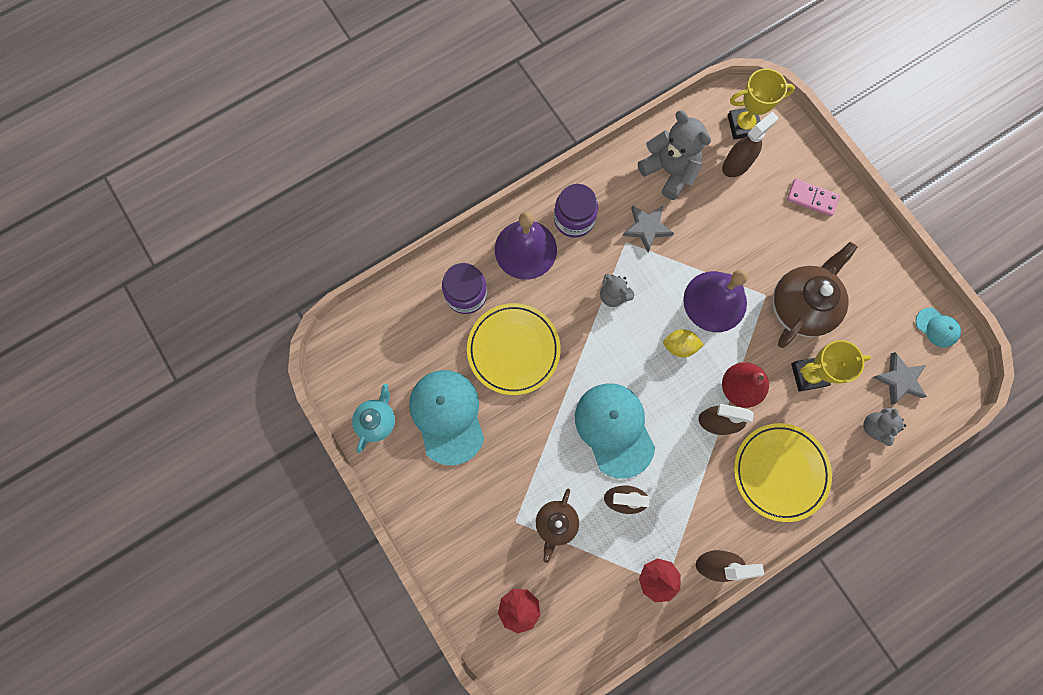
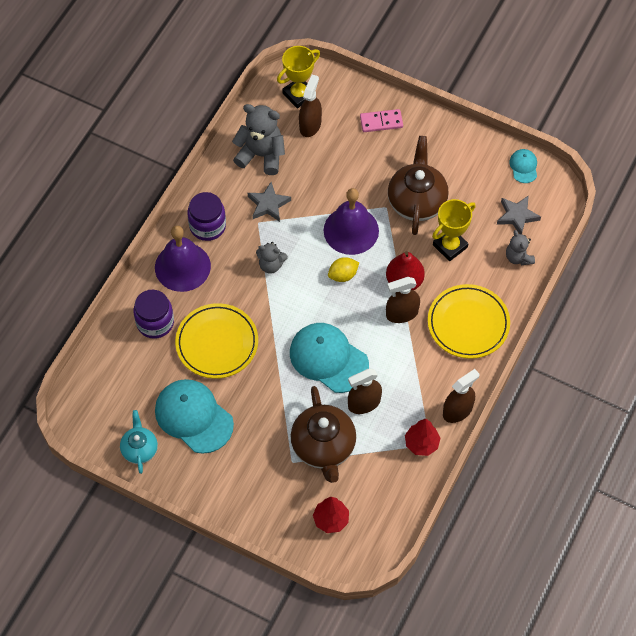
camera: 30 degrees left, 15 degrees down
brown teapot [536,489,579,563] -> brown teapot [291,386,356,483], size x1.74
turquoise cap [916,307,961,348] -> turquoise cap turned 105 degrees counterclockwise [509,149,537,183]

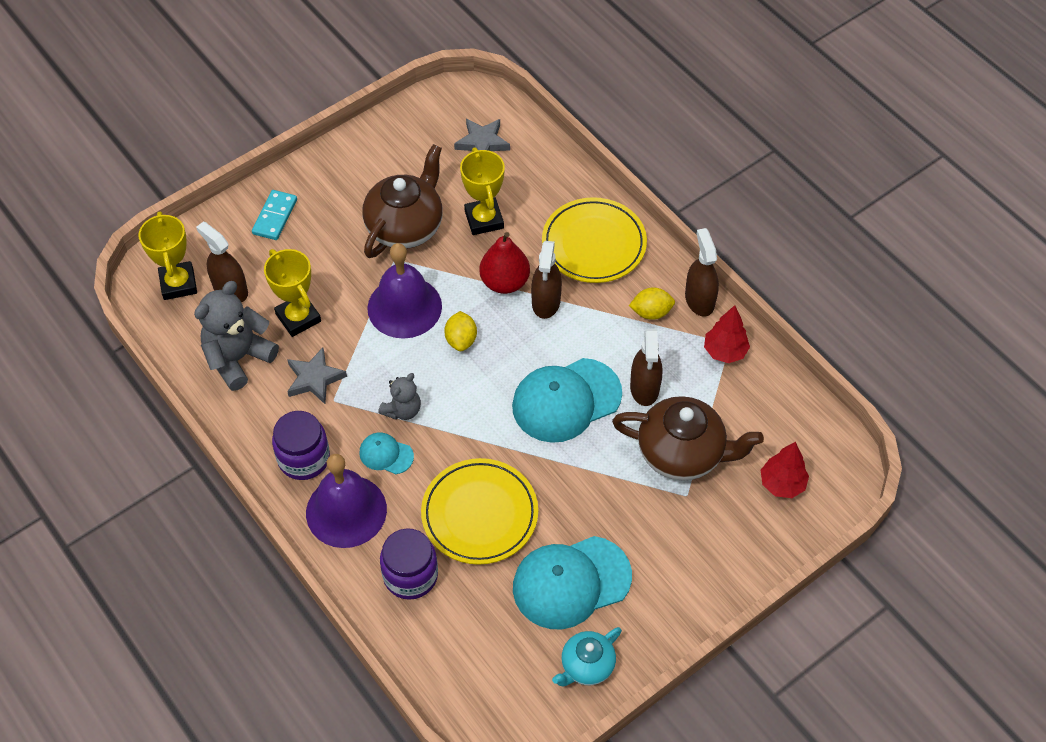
camera: 65 degrees left, 5 degrees down
turquoise teapot [120,410,158,474] -> turquoise teapot turned 60 degrees counterclockwise [552,627,622,687]
pink domino [360,109,403,132] -> turquoise domino [252,190,297,240]
brown teapot [388,136,449,235] -> brown teapot turned 90 degrees clockwise [362,144,443,258]
grey teddy bear [506,230,535,265] -> none
turquoise cap [509,149,537,183] -> turquoise cap moved to [359,432,414,474]
none -> yellow trophy [264,249,321,337]
none -> yellow lemon [629,287,675,320]

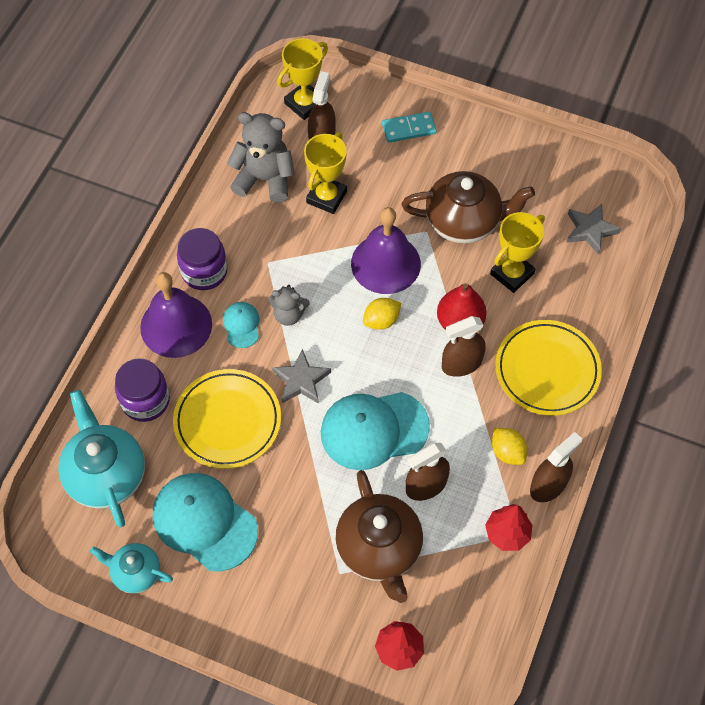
camera: 60 degrees right, 5 degrees up
grey star [287,348,347,404] -> grey star moved to [272,349,331,404]
turquoise cap [512,358,622,443] -> turquoise cap turned 45 degrees counterclockwise [321,392,430,470]
none -> turquoise teapot [58,390,145,527]

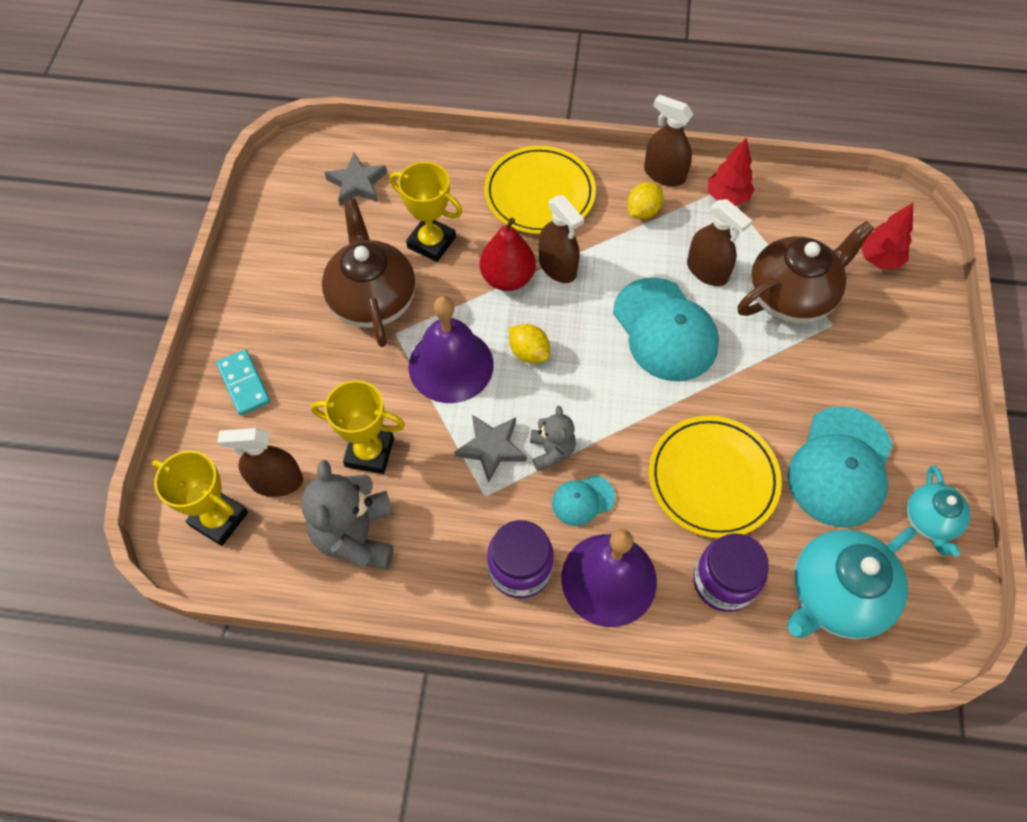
camera: 105 degrees left, 0 degrees up
grey star [272,349,331,404] -> grey star moved to [454,415,527,483]

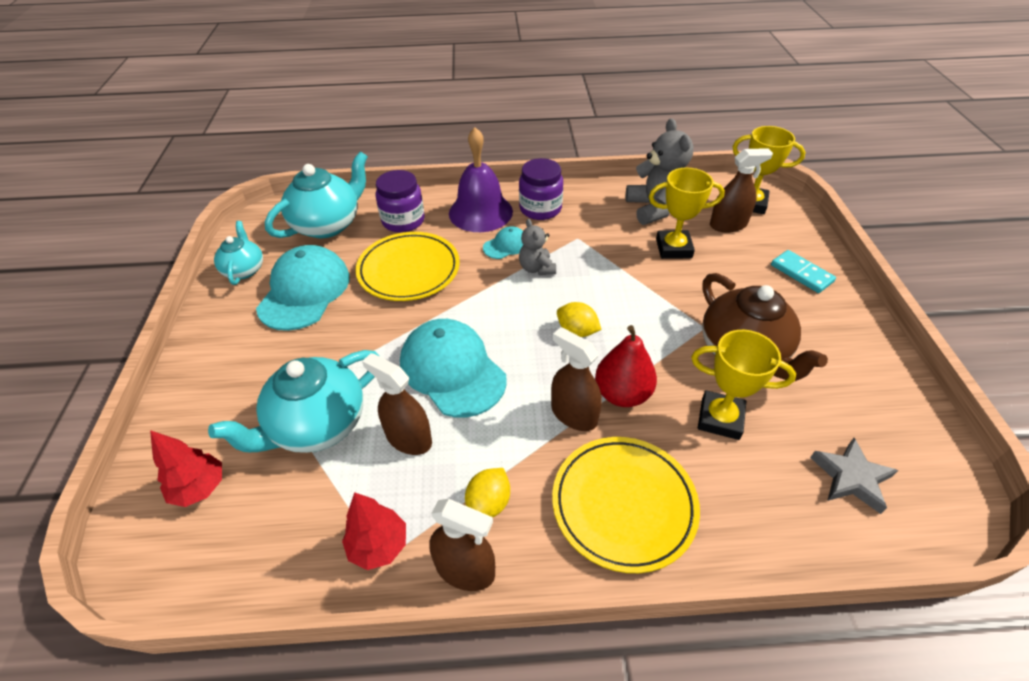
camera: 170 degrees right, 15 degrees down
purple bell [409,296,494,403] -> none
grey star [454,415,527,483] -> none
brown teapot [738,221,874,323] -> turquoise teapot [208,350,380,453]

